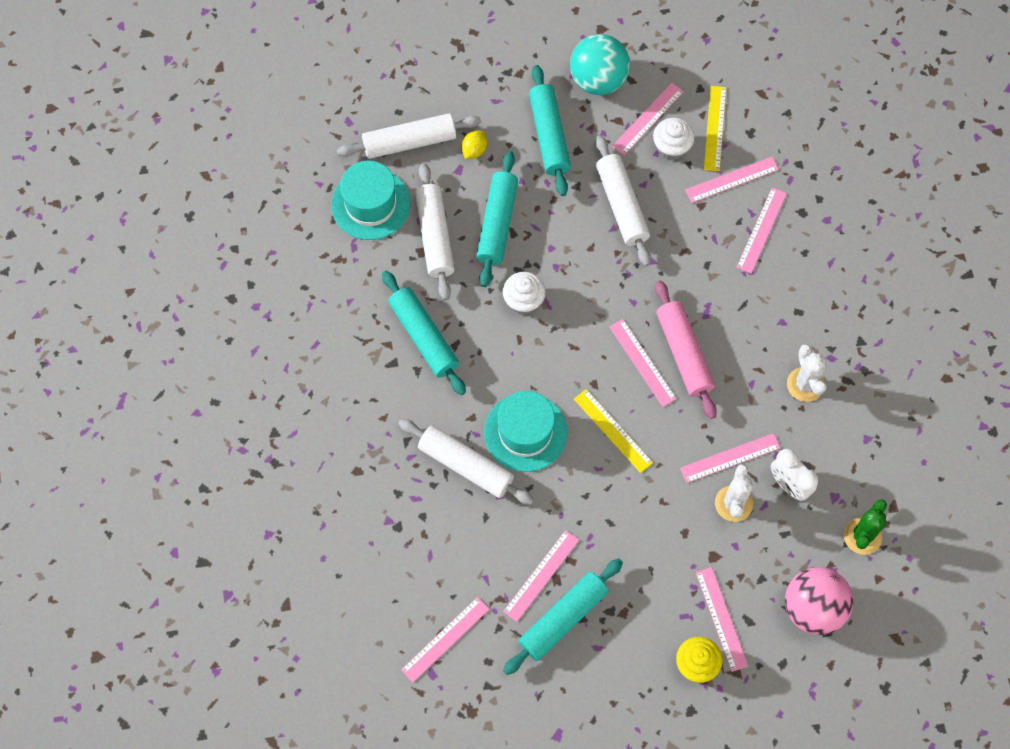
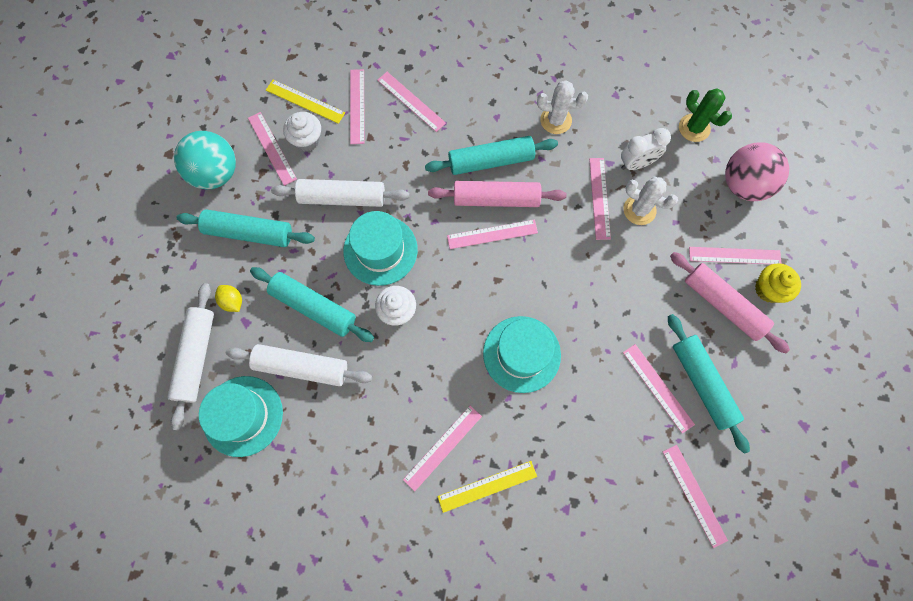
camera: 70 degrees left, 5 degrees up
turquoise rolling pin [382,271,466,395] -> turquoise rolling pin moved to [425,136,558,175]
white rolling pin [398,419,534,505] -> none
yellow ruler [574,389,653,473] -> yellow ruler moved to [437,461,537,513]
none -> turquoise hat [343,211,418,286]
none -> pink ruler [403,406,482,491]
none -> pink rolling pin [670,252,790,353]

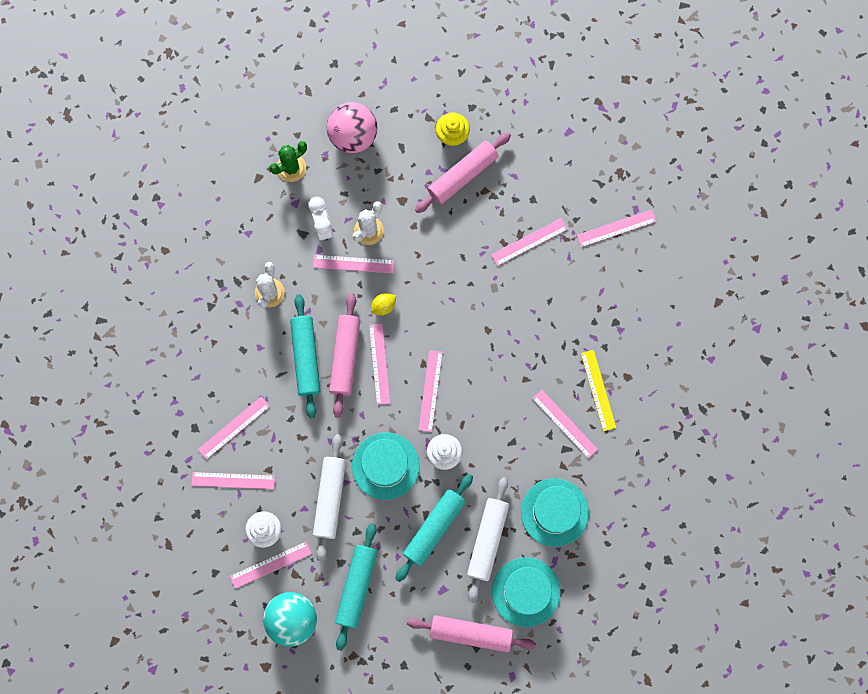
camera: 85 degrees left, 5 degrees up
white rolling pin [168,283,214,430] -> pink rolling pin [407,615,536,652]
yellow lemon [215,285,242,312] -> yellow lemon moved to [371,293,396,315]
yellow ruler [266,80,345,124] -> none
turquoise hat [483,316,561,393] -> turquoise hat moved to [521,478,589,547]
turquoise rolling pin [668,314,750,454] -> none
pink ruler [689,247,782,264] -> pink ruler moved to [419,350,443,432]

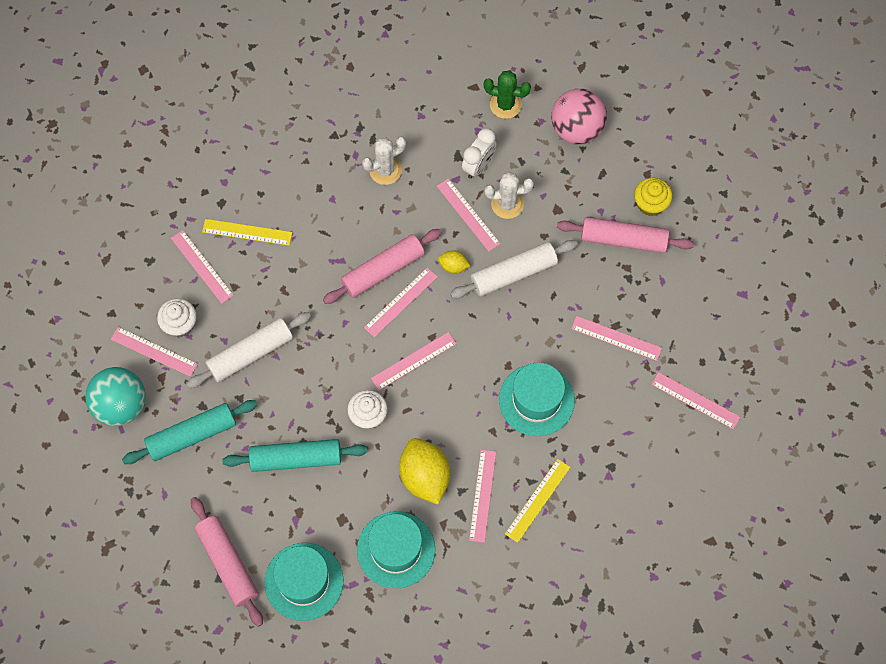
camera: 50 degrees right, 10 degrees down
pink ruler [198,396,270,460] -> yellow ruler [202,219,292,246]
turquoise rolling pin [290,294,320,418] -> none
turquoise hat [352,432,420,500] -> turquoise hat moved to [499,363,575,436]
white rolling pin [467,477,509,603] -> white rolling pin moved to [450,240,578,298]
none -> yellow lemon [399,438,450,505]

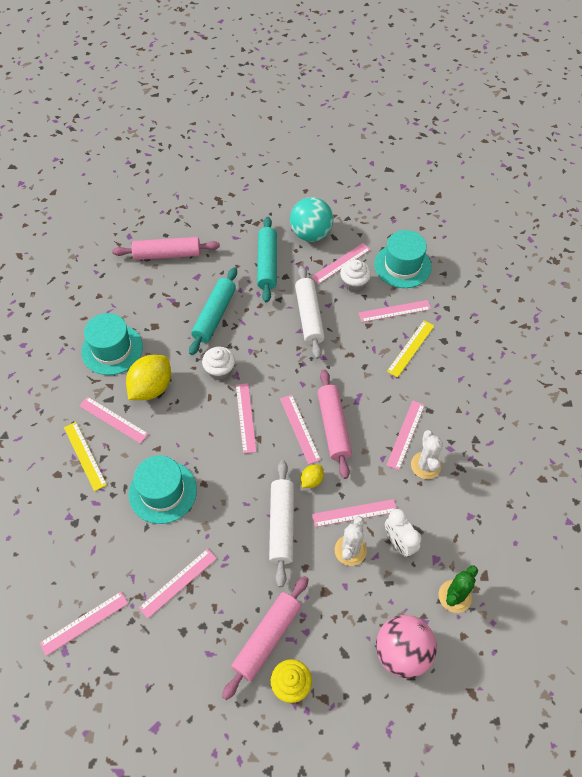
camera: 115 degrees right, 10 degrees down
turquoise hat [265,543,343,621] -> turquoise hat moved to [374,230,432,288]
yellow lemon [399,438,450,505] -> yellow lemon turned 60 degrees counterclockwise [126,355,171,400]
none -> pink ruler [386,400,425,470]

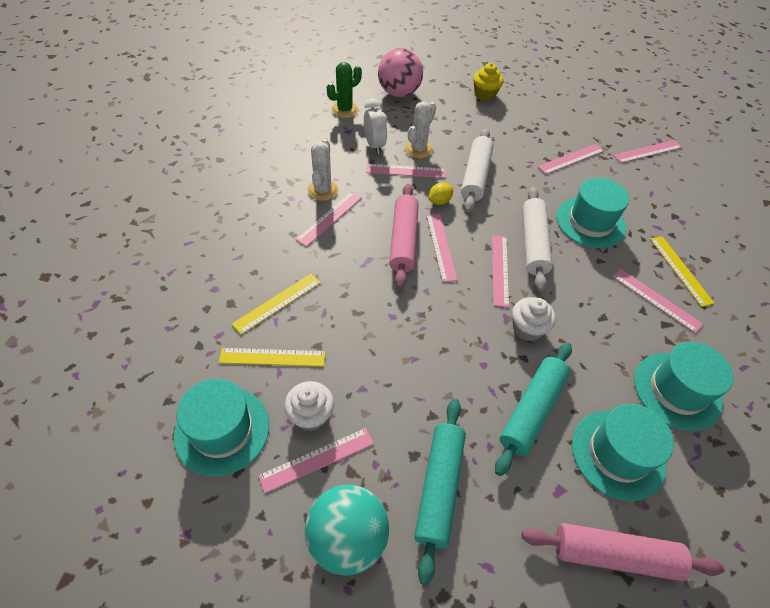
camera: 170 degrees left, 5 degrees down
yellow lemon [126,355,171,400] -> none
pink rolling pin [222,576,309,700] -> none
white rolling pin [295,266,325,359] -> white rolling pin moved to [522,187,552,291]
pink ruler [359,300,431,322] -> yellow ruler [219,348,326,367]
none -> turquoise hat [572,404,674,501]

